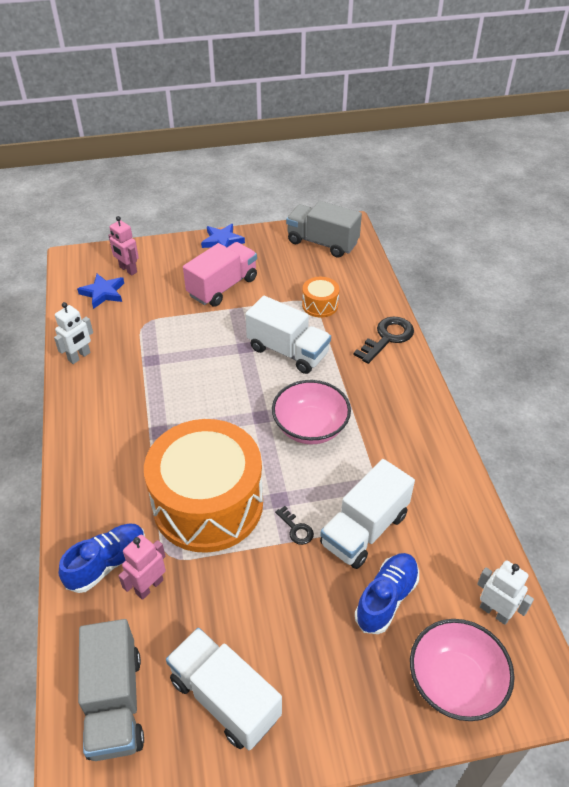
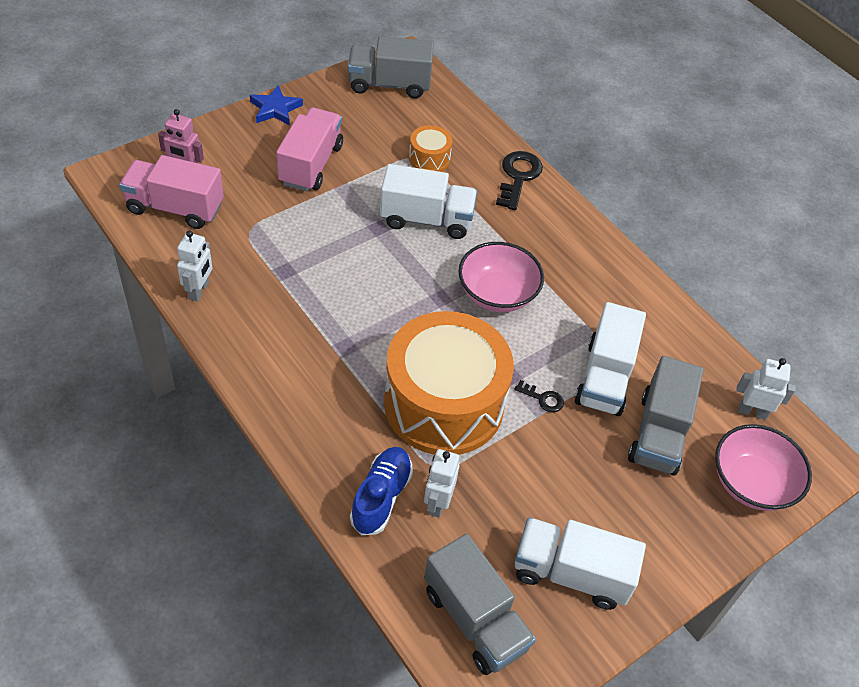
camera: 30 degrees left, 5 degrees up
blue star [77,274,124,309] -> pink truck [119,155,224,229]
pink robot [118,535,166,600] -> white robot [424,449,459,518]
blue shoe [355,553,419,634] -> grey truck [628,356,704,476]

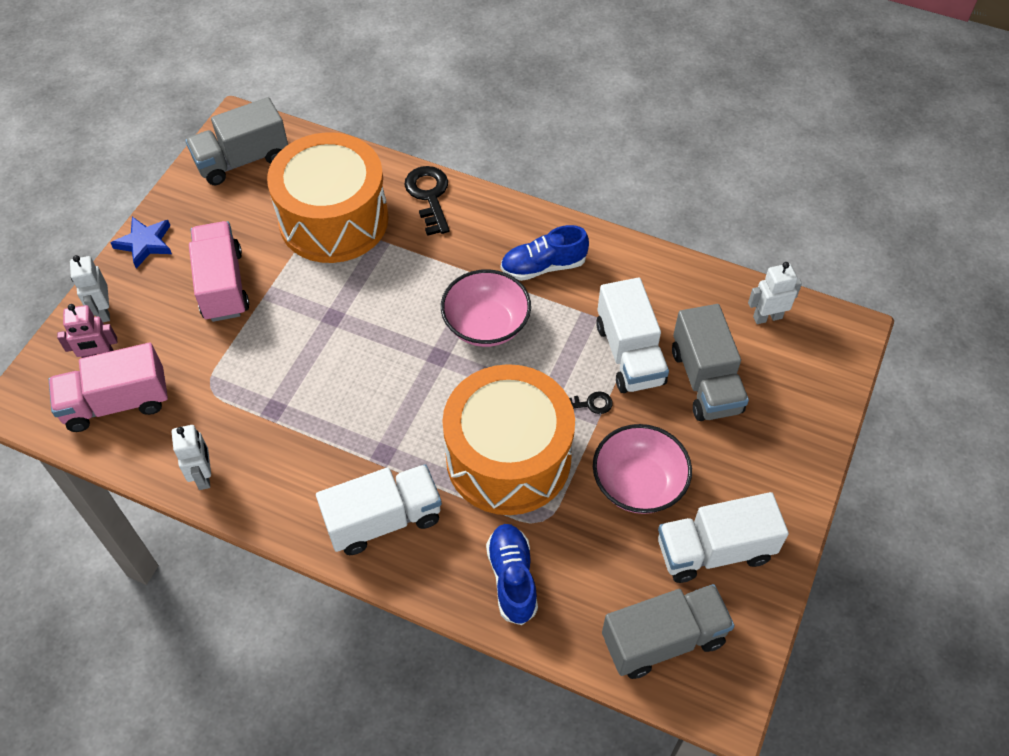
camera: 25 degrees left, 5 degrees up
white truck [380,164,477,239] -> white truck moved to [316,464,442,555]
orange drum [409,125,452,172] -> orange drum [267,132,389,263], size x2.40
white robot [424,449,459,518] -> white robot moved to [70,255,110,322]
grey truck [424,534,536,675] -> grey truck turned 45 degrees counterclockwise [602,584,735,679]
pink bowl [715,424,812,511] -> pink bowl moved to [593,424,692,514]
none -> blue shoe [501,225,589,281]

